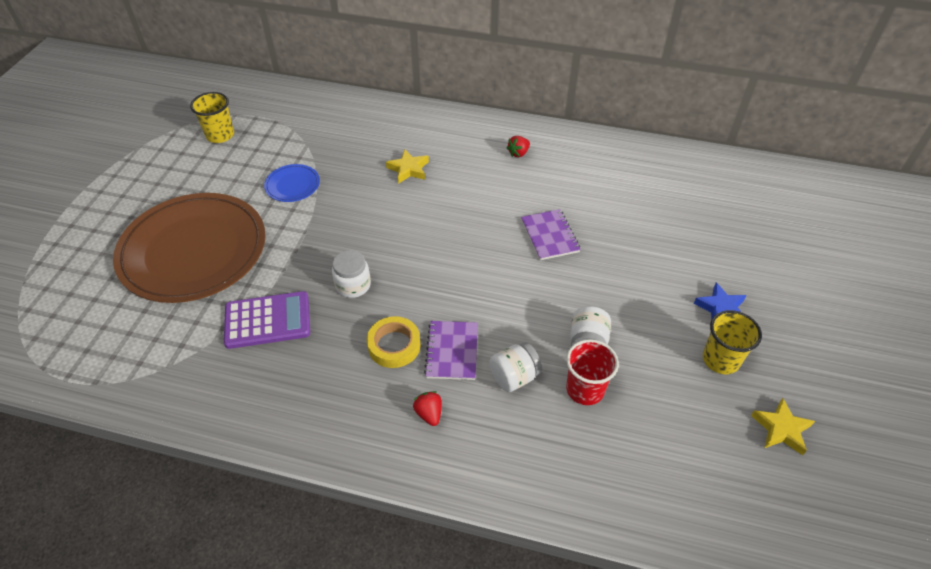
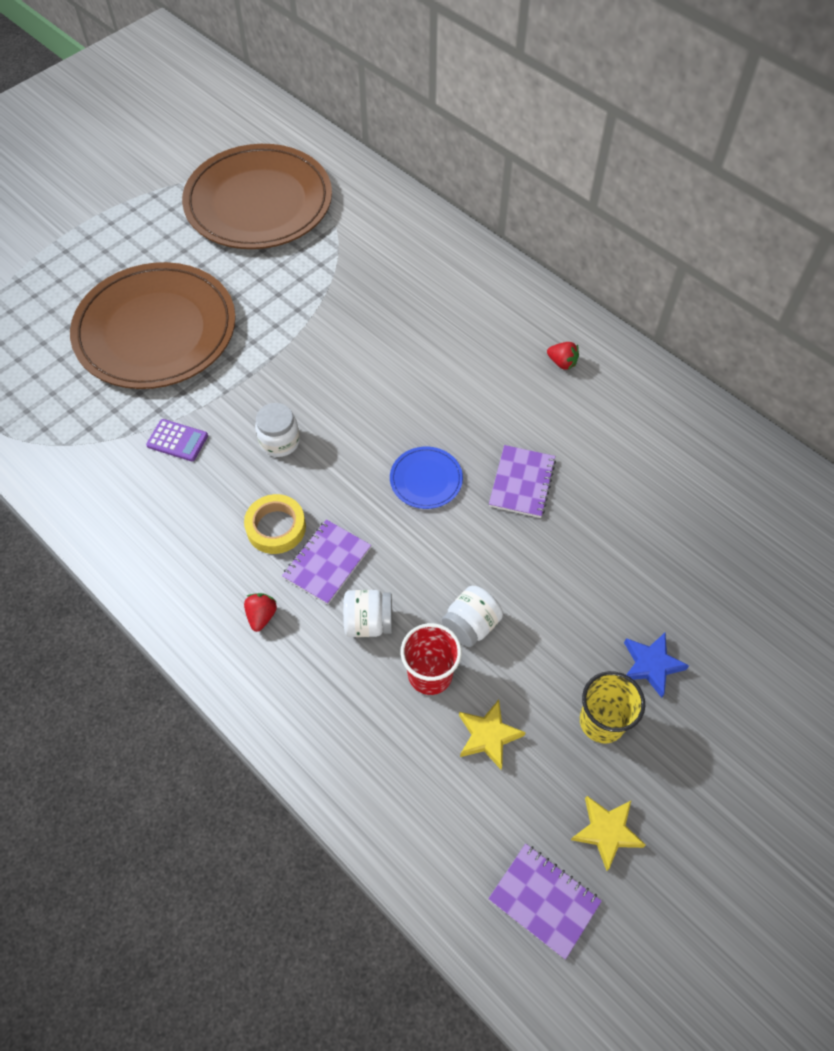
camera: 30 degrees right, 10 degrees up
yellow cup [190,92,234,143] -> brown plate [182,144,332,249]
purple calculator [224,291,310,349] -> purple calculator [146,419,208,461], size x0.58
blue plate [264,164,320,202] -> blue plate moved to [390,447,463,509]
yellow star [386,149,429,184] -> yellow star moved to [459,700,526,769]
red strawberry [507,136,530,157] -> red strawberry turned 135 degrees counterclockwise [547,342,579,370]
none -> purple notebook [488,844,602,960]

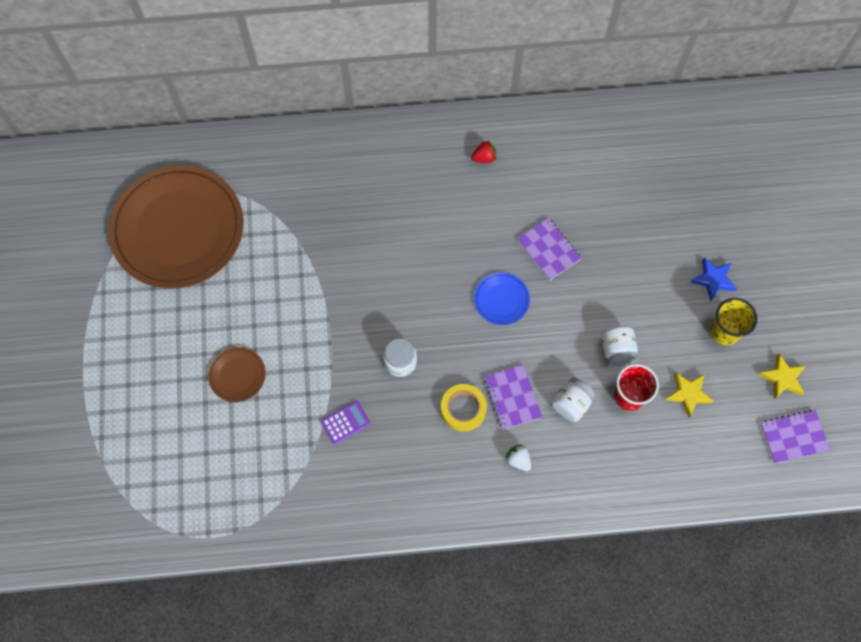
camera: 50 degrees left, 10 degrees up
brown plate [70,262,236,389] -> brown plate [208,347,266,402], size x0.41
red strawberry [244,593,277,632] -> white strawberry [505,444,531,471]

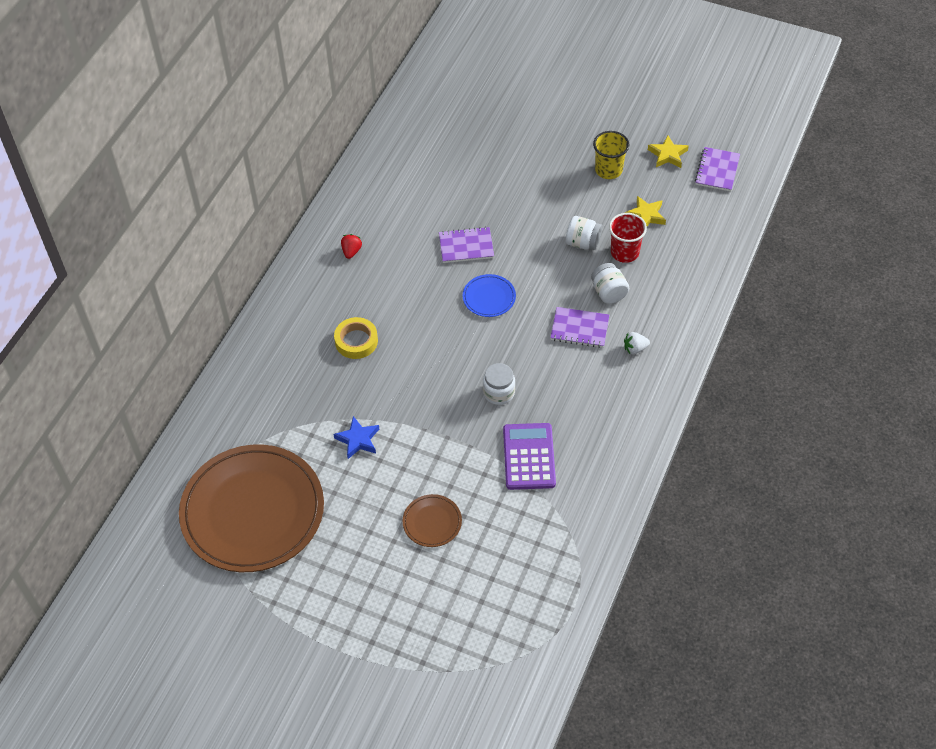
camera: 60 degrees left, 15 degrees down
purple calculator [321,400,371,445] -> purple calculator [503,423,556,490], size x1.72
yellow tape [441,384,487,432] -> yellow tape moved to [334,317,378,359]
blue star [690,258,737,302] -> blue star moved to [334,416,379,459]

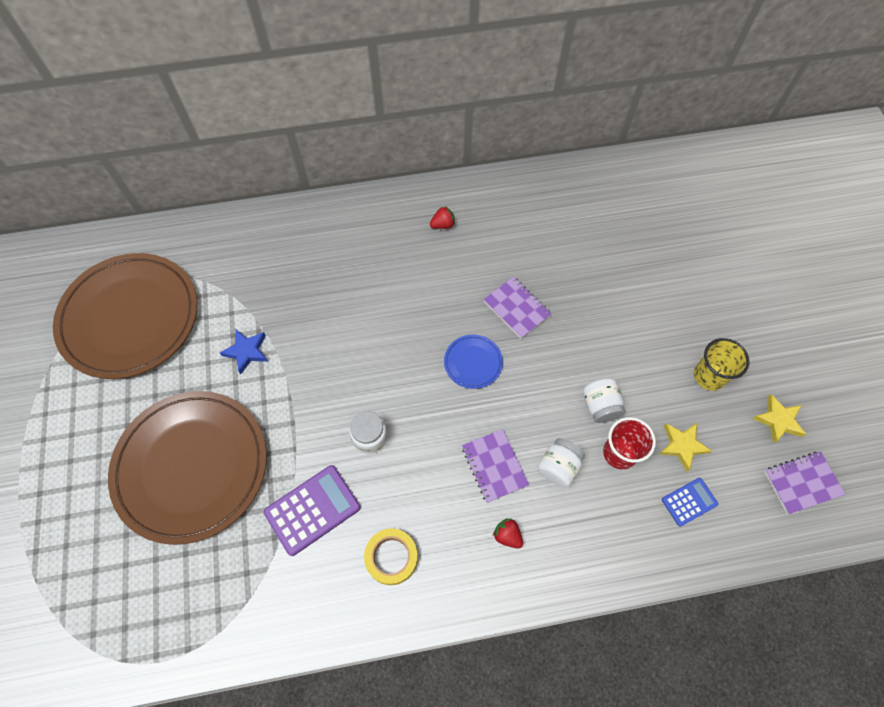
camera: 55 degrees right, 10 degrees up
yellow tape [334,317,378,359] -> yellow tape moved to [364,529,418,585]
brown plate [403,494,462,547] -> brown plate [108,391,267,545], size x2.44
white strawberry [624,332,650,354] -> red strawberry [493,519,523,549]
none -> blue calculator [662,478,718,527]

